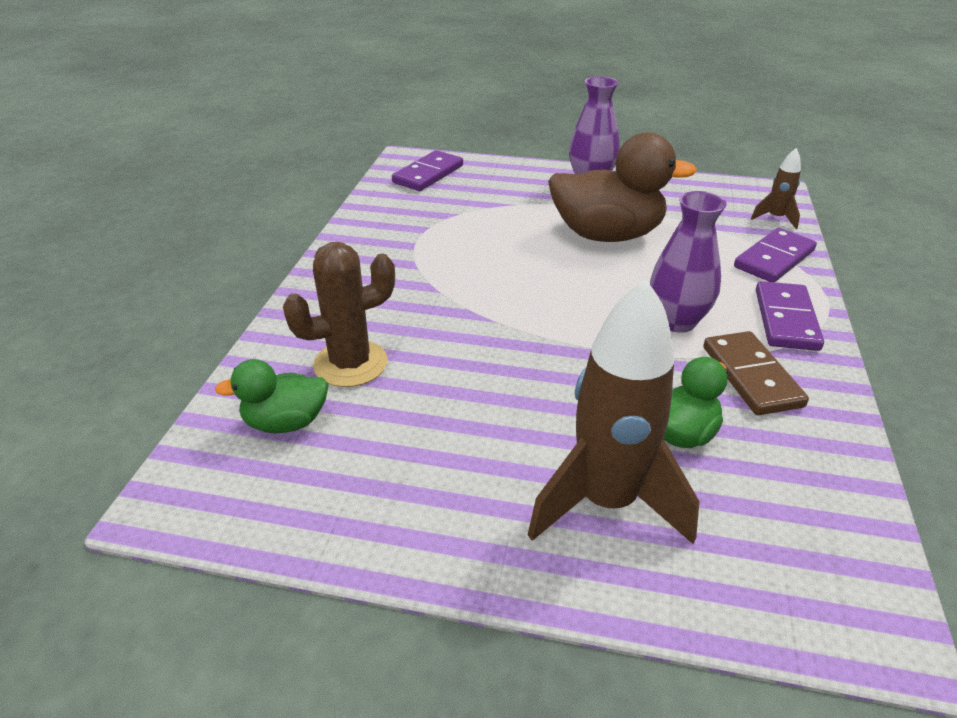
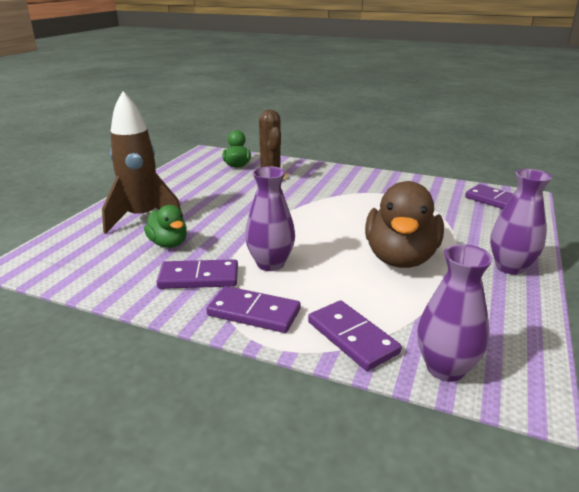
camera: 100 degrees right, 10 degrees down
brown domino [703,331,809,415] -> purple domino [156,259,238,289]
brown rocket [751,148,801,229] -> purple vase [417,244,493,382]

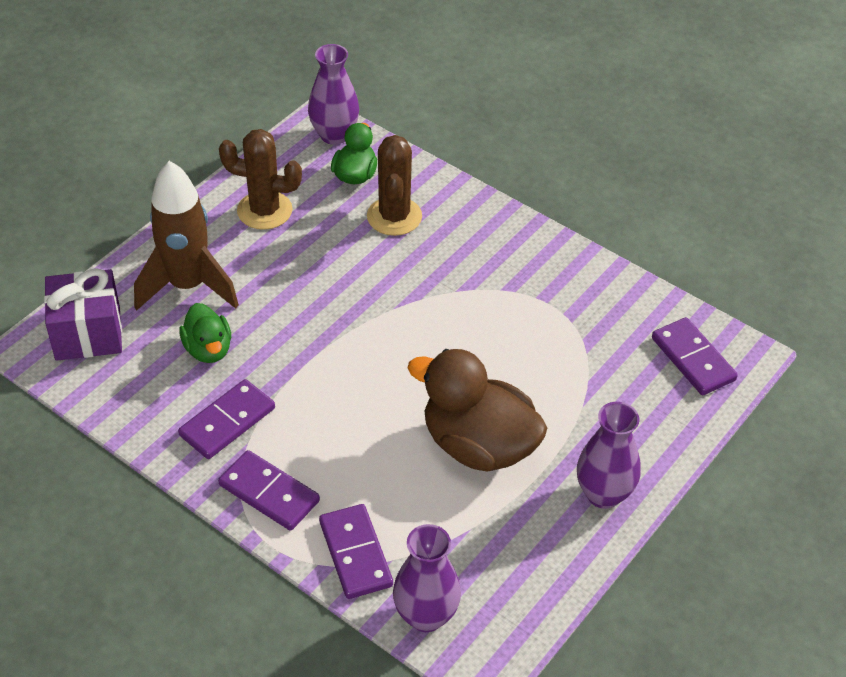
camera: 15 degrees right, 20 degrees up
purple domino [156,259,238,289] -> purple domino turned 60 degrees counterclockwise [178,379,275,459]
purple vase [245,166,295,271] -> purple vase moved to [308,44,359,145]
brown duck [365,181,444,268] -> brown duck turned 90 degrees clockwise [408,349,547,472]
none -> purple gift [44,268,122,361]
none -> brown cactus [219,129,302,230]

